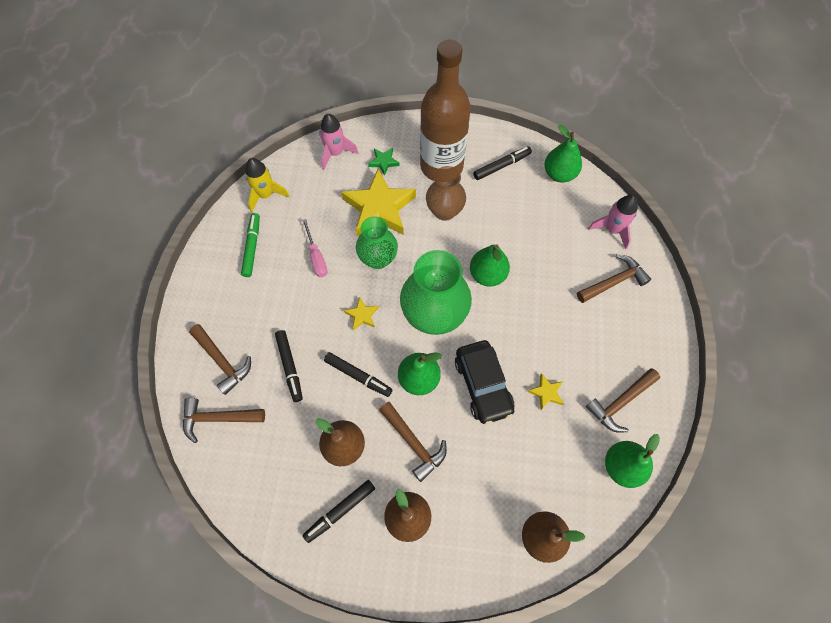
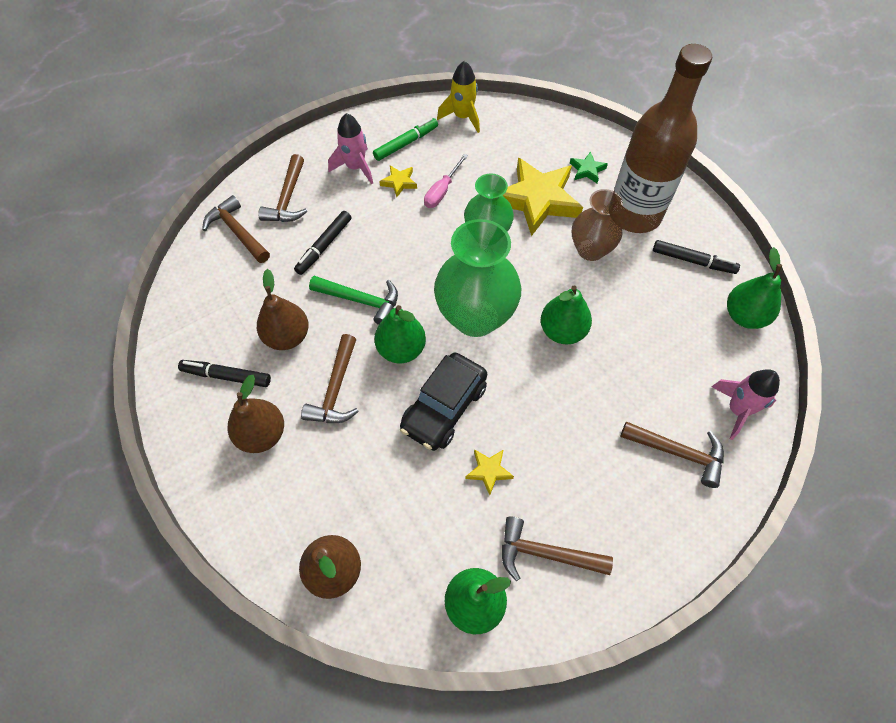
camera: 50 degrees right, 5 degrees down
pink rocket [319,114,359,170] -> pink rocket moved to [328,113,373,184]
black marker [324,352,393,397] -> green hammer [309,276,398,325]
yellow star [344,298,379,331] -> yellow star moved to [379,166,417,197]

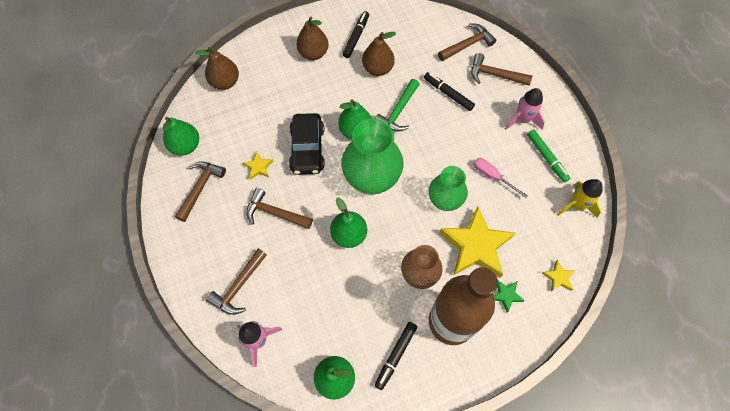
camera: 100 degrees right, 5 degrees up
brown hammer [301,334,359,423] -> brown hammer moved to [246,188,313,229]
yellow star [379,166,417,197] -> yellow star moved to [542,260,576,292]
black car [400,353,487,451] -> black car turned 135 degrees counterclockwise [289,113,325,175]

